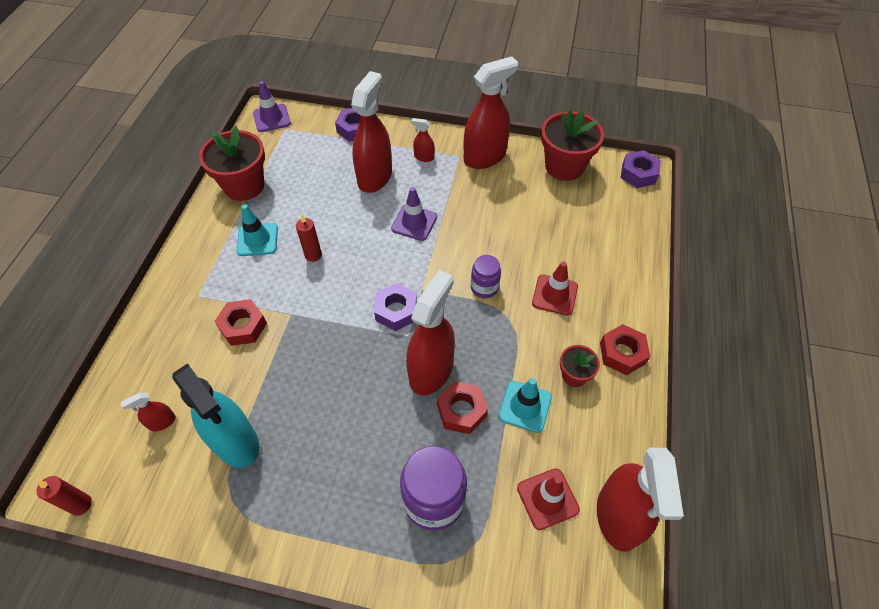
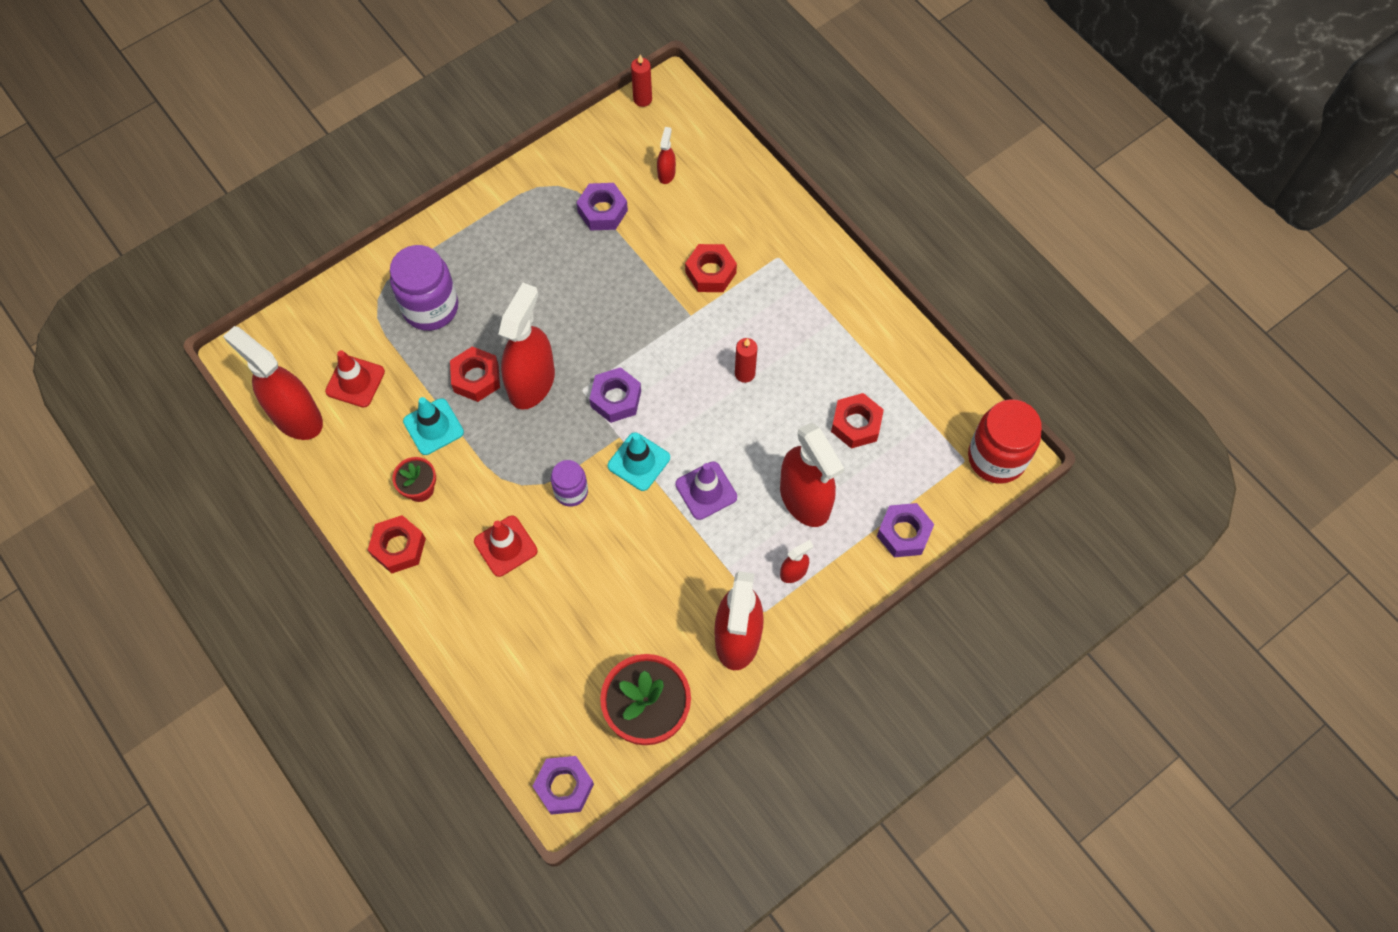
camera: 130 degrees right, 10 degrees up
turquoise spray bottle [172,363,259,468] -> purple nut [576,183,628,230]
red flower pot [199,126,265,201] -> none
turquoise traffic cone [237,204,278,256] -> turquoise traffic cone moved to [608,432,670,491]
purple traffic cone [253,81,291,132] -> red jar [968,399,1042,484]
red spray bottle [406,270,455,395] -> red spray bottle turned 135 degrees counterclockwise [499,283,555,410]
none -> red nut [831,393,884,449]

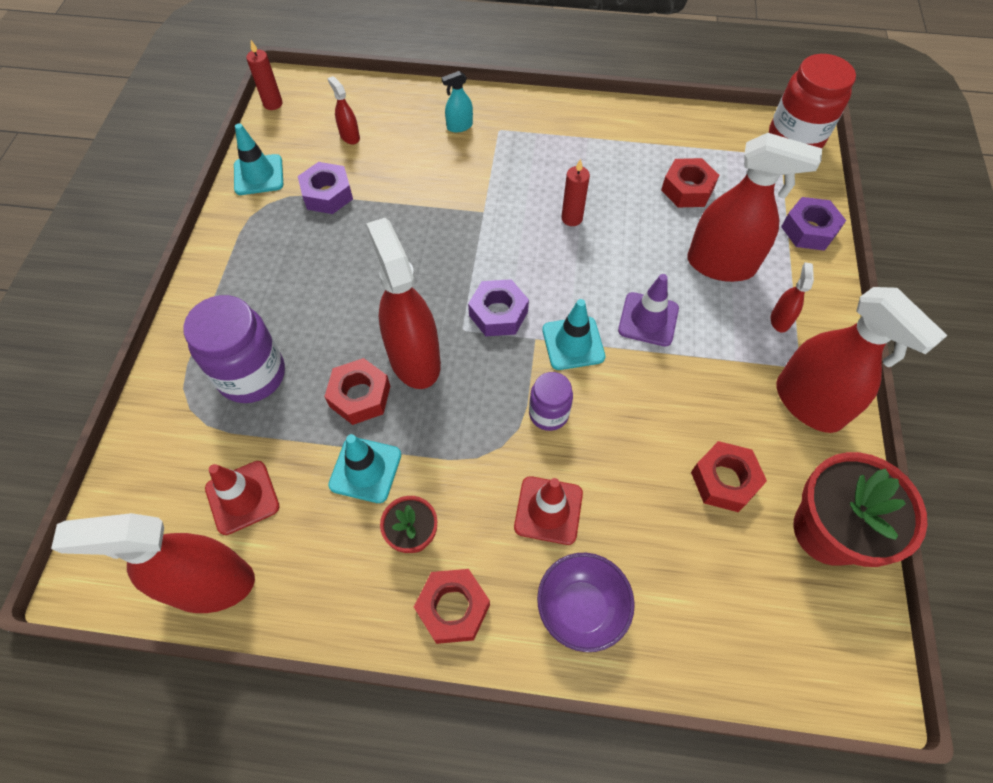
camera: 45 degrees left, 5 degrees down
purple nut [533,756,594,815] -> none
red nut [685,244,737,292] -> red nut moved to [691,441,767,512]
none -> turquoise traffic cone [234,123,283,195]
none -> turquoise spray bottle [441,71,473,133]
none -> purple bowl [537,553,635,652]

